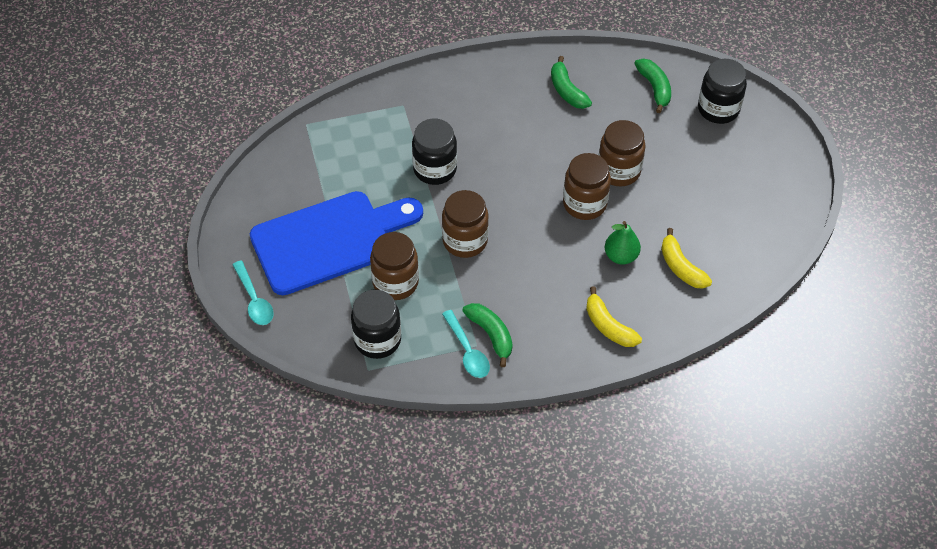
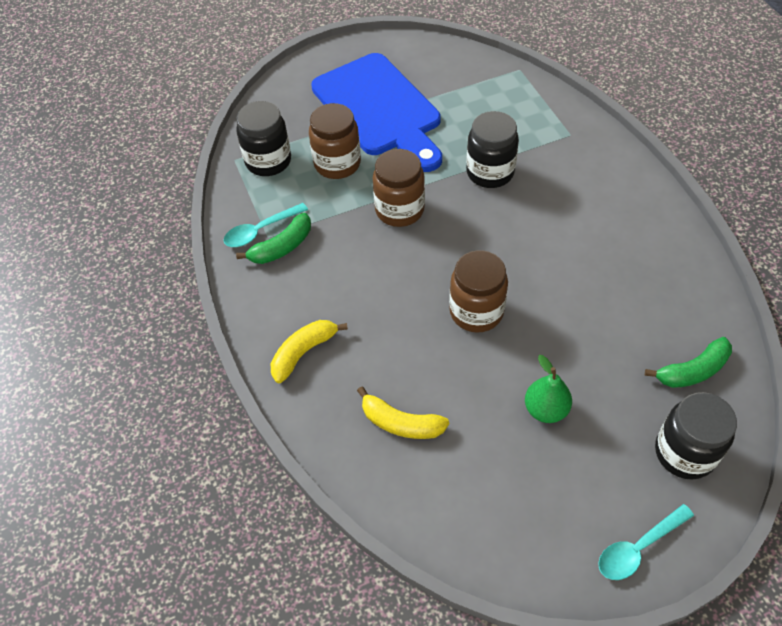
camera: 85 degrees right, 0 degrees up
turquoise spoon [232,261,273,325] -> turquoise spoon moved to [598,504,694,580]
green banana [551,56,592,109] -> none
brown jar [599,120,645,187] -> none
green pear [605,221,641,265] -> green pear moved to [525,355,572,423]
yellow banana [661,228,712,289] -> yellow banana turned 120 degrees counterclockwise [357,386,449,439]

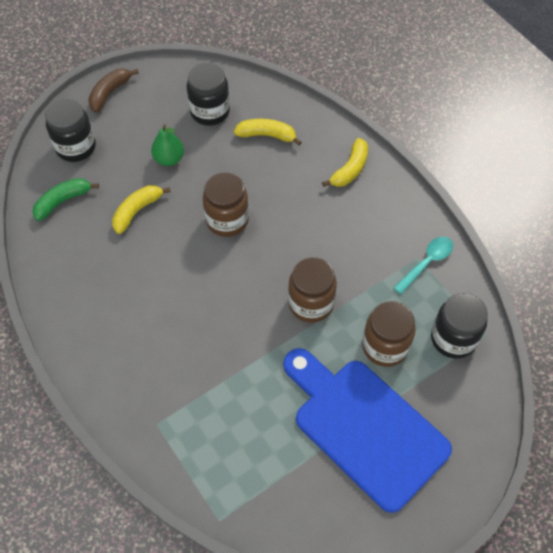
camera: 165 degrees right, 5 degrees up
green banana [236,213,311,264] -> none
black jar [466,111,519,188] -> black jar moved to [187,63,230,126]
turquoise spoon [598,504,694,580] -> brown banana [88,68,139,112]
none -> yellow banana [112,185,171,234]

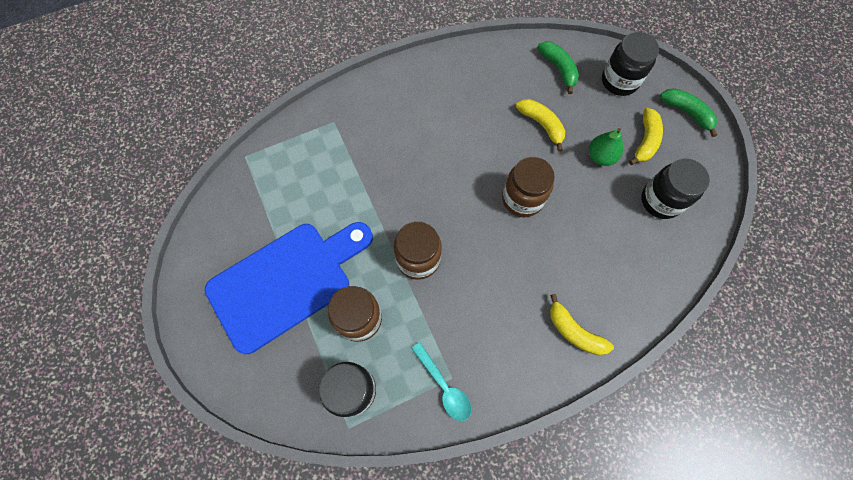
camera: 100 degrees right, 10 degrees up
brown banana [88,68,139,112] -> green banana [660,88,717,137]
yellow banana [234,119,302,146] -> yellow banana moved to [629,108,663,165]

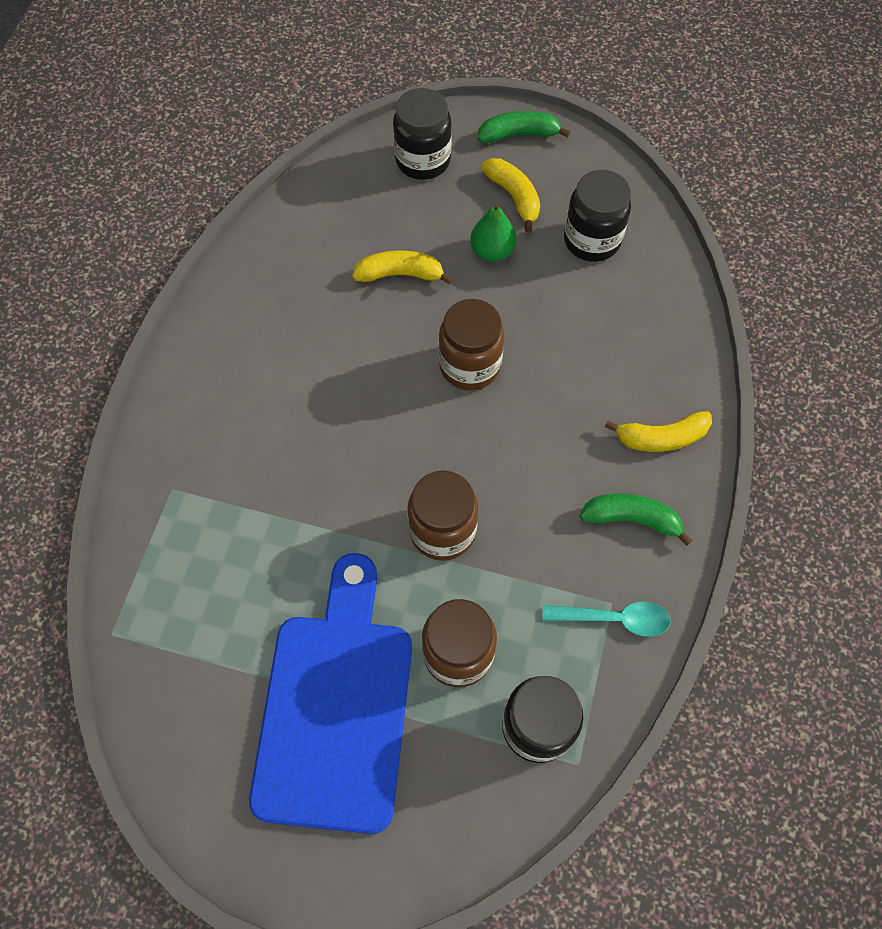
camera: 50 degrees left, 5 degrees down
green banana [537,41,579,94] -> green banana moved to [580,494,693,546]

